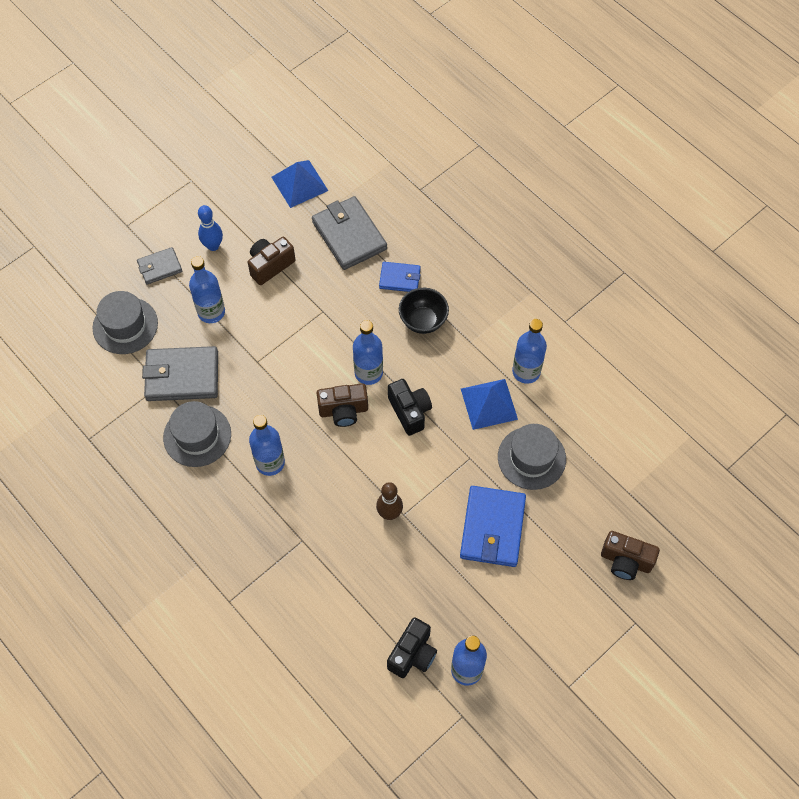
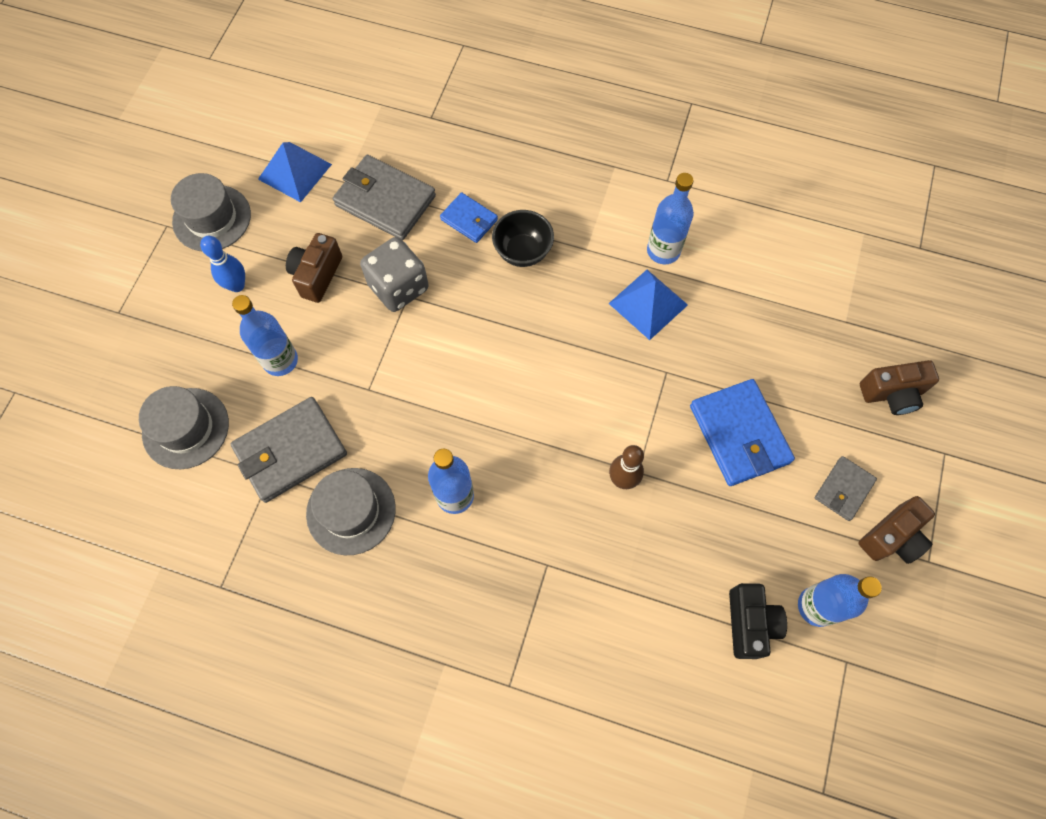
camera: 30 degrees left, 5 degrees up
grey wallet [137,247,182,285] -> grey wallet moved to [815,456,877,521]
brown camera [317,384,368,427] -> brown camera moved to [859,496,935,564]
blue bottle [353,320,383,385] -> none
blue wallet [379,262,421,292] -> blue wallet turned 60 degrees clockwise [440,192,498,243]
black camera [388,379,432,436] -> none
grey hat [498,424,566,490] -> grey hat moved to [171,173,251,251]
none -> grey dice [360,237,429,312]

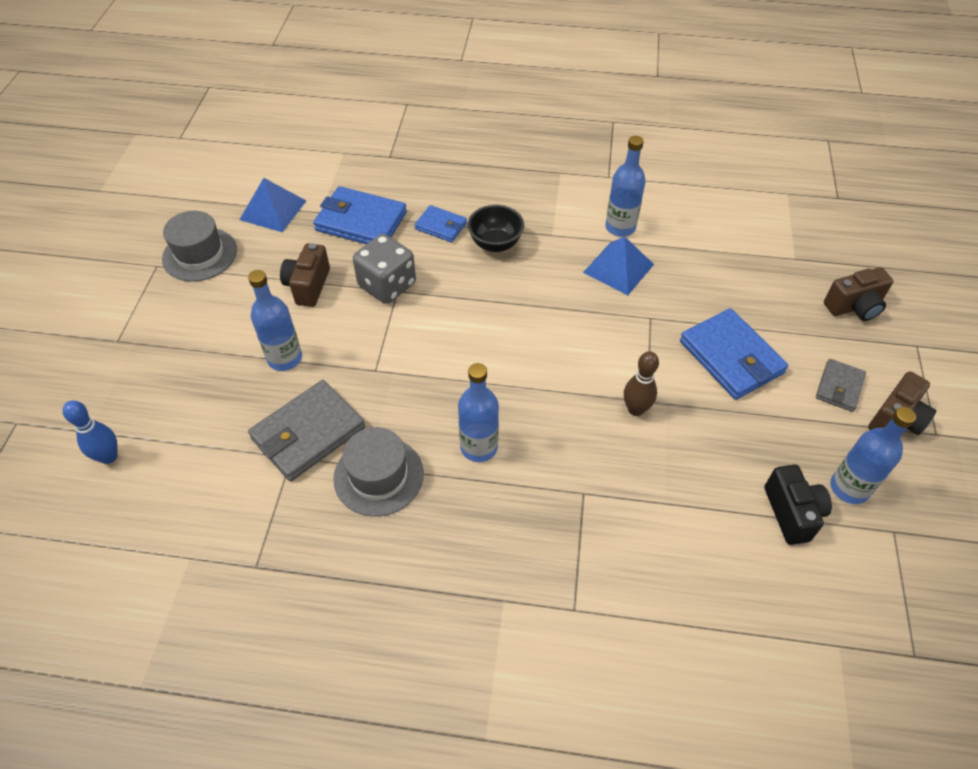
camera: 10 degrees left, 15 degrees down
grey hat [139,386,229,469] -> none
blue bowling pin [200,236,245,292] -> blue bowling pin moved to [63,401,118,464]
grey wallet [333,155,436,240] -> blue wallet [313,186,407,244]

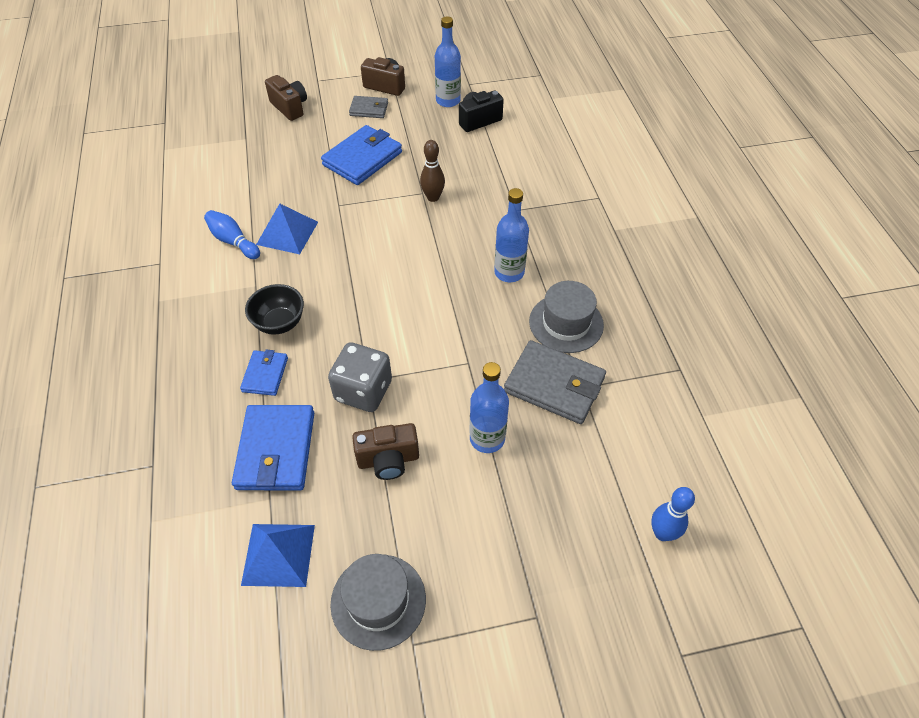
camera: 110 degrees left, 0 degrees up
blue bottle [605,136,646,237] -> blue bowling pin [204,210,260,259]

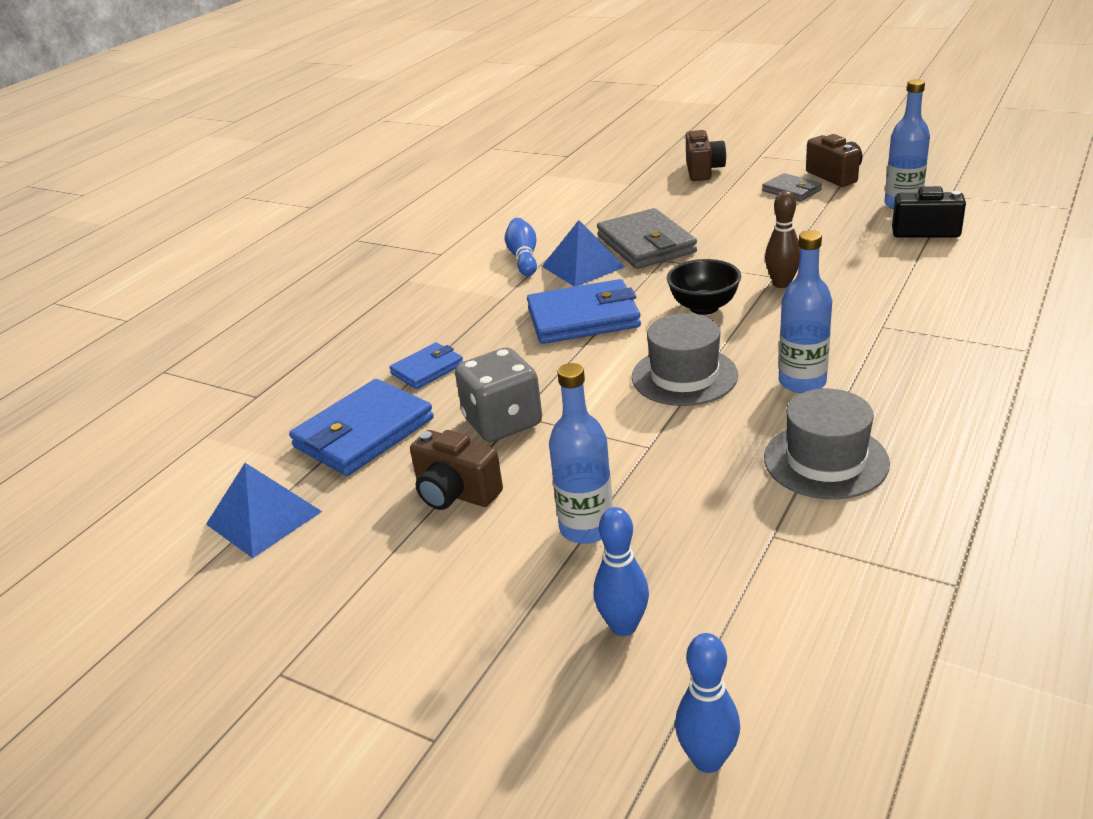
camera: 45 degrees right, 20 degrees down
black bowl [245,284,304,335] -> black bowl moved to [667,259,741,315]
blue wallet [321,125,402,185] -> blue wallet moved to [527,279,641,344]
grey hat [330,554,426,651] -> grey hat moved to [632,313,738,406]
grey wallet [504,340,606,424] -> grey wallet moved to [597,208,697,269]
none -> blue bowling pin [594,507,649,636]

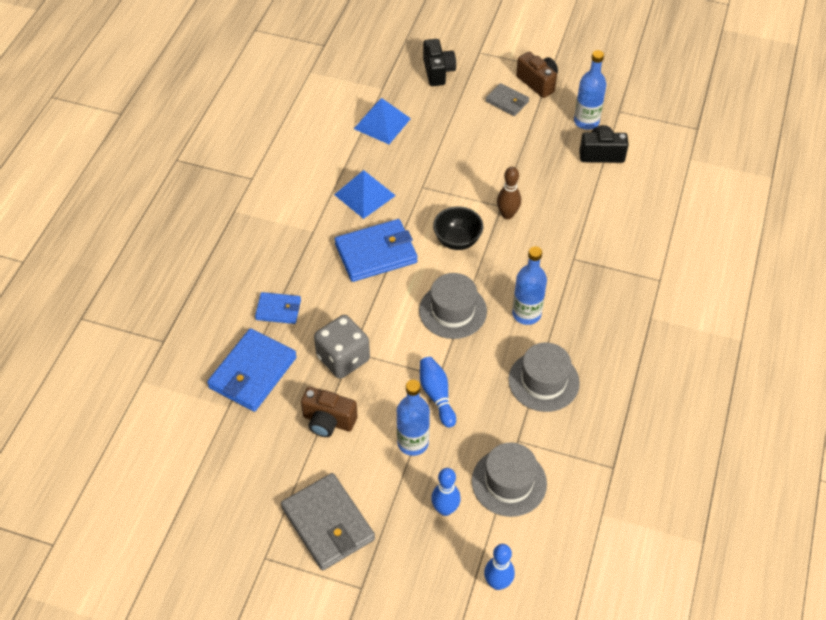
camera: 15 degrees left, 20 degrees up
blue pyramid [206,463,322,558] -> blue pyramid moved to [354,98,411,144]
blue wallet [389,342,463,389] -> blue wallet turned 60 degrees clockwise [255,292,301,324]
blue bowling pin [505,218,537,276] -> blue bowling pin moved to [420,357,456,428]
grey wallet [597,208,697,269] -> grey wallet moved to [281,473,375,571]
brown camera [686,130,726,181] -> black camera [423,39,456,86]
none -> grey hat [472,442,547,517]

